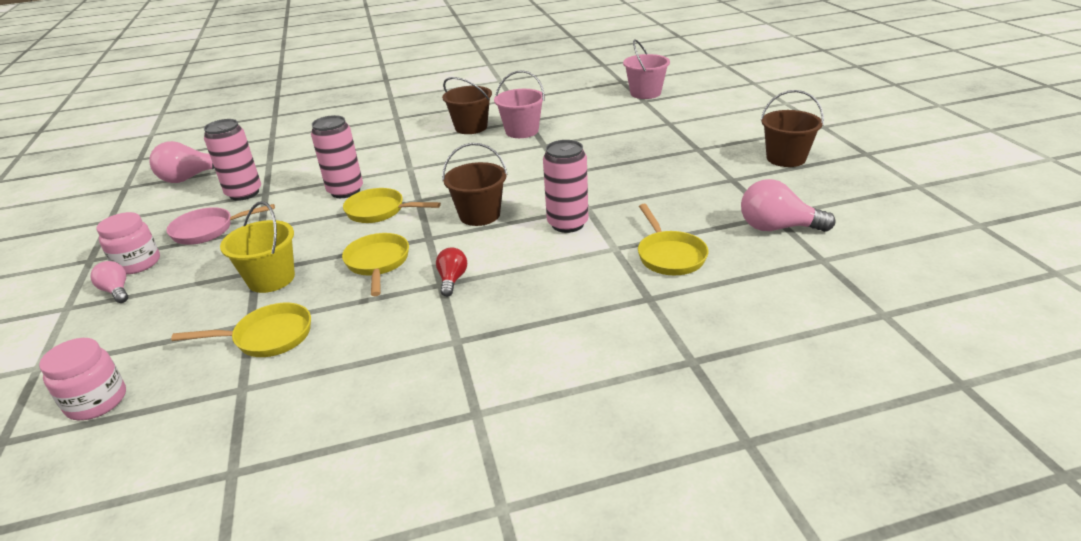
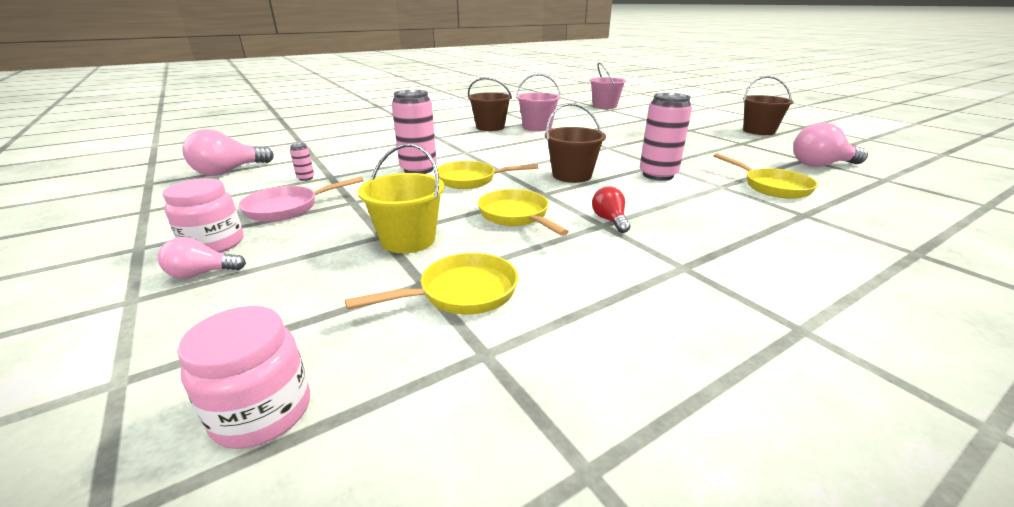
camera: 20 degrees left, 5 degrees down
pink light bulb [91,261,128,303] -> pink light bulb turned 45 degrees counterclockwise [158,237,246,278]
pink can [204,119,261,201] -> pink can [290,143,314,181], size x0.44

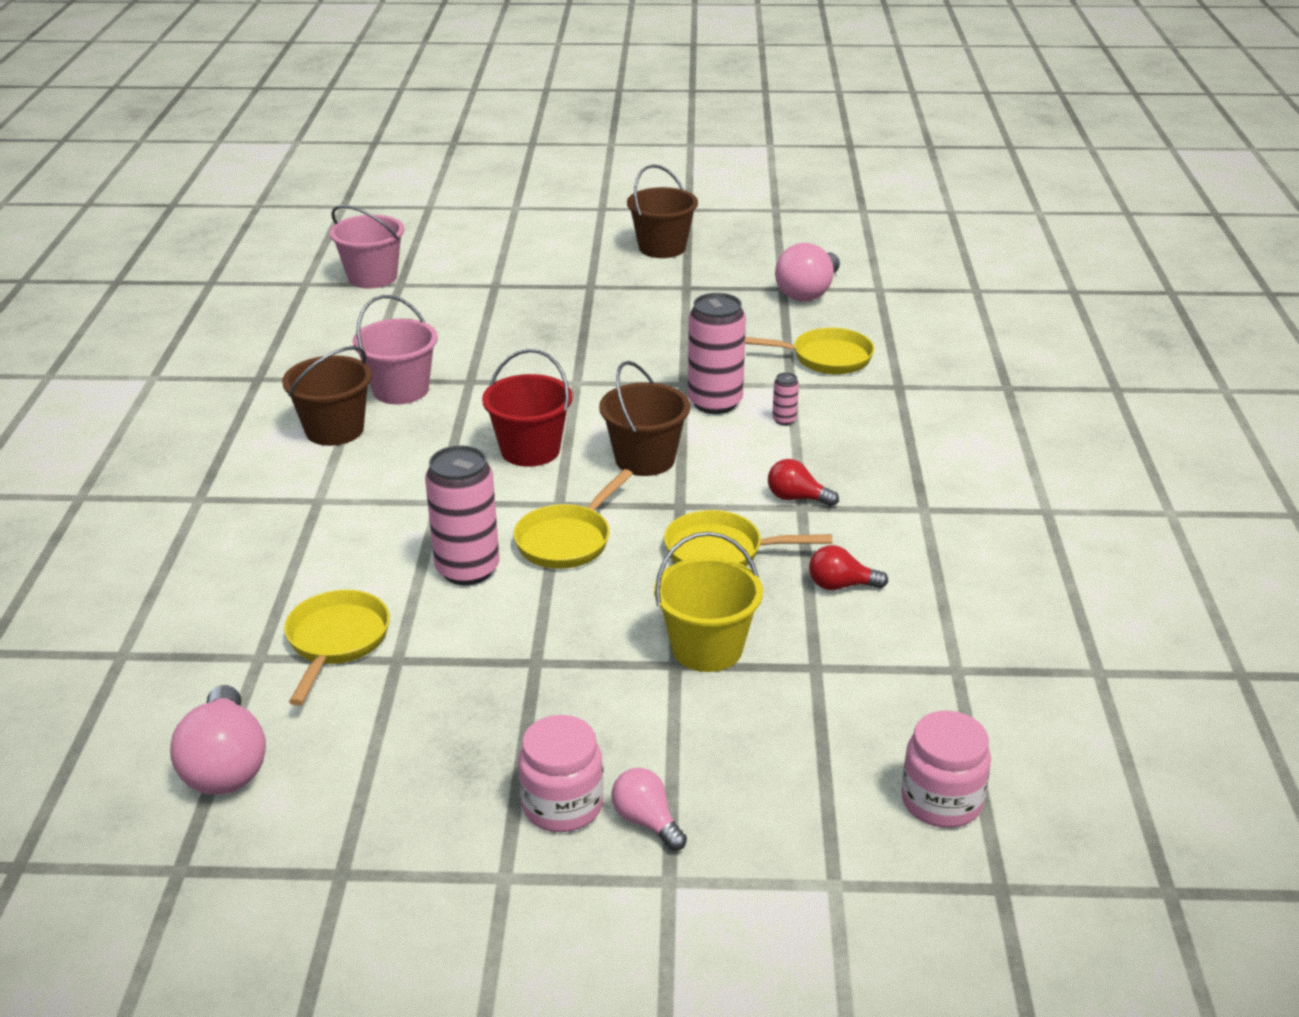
camera: 55 degrees left, 5 degrees up
pink light bulb [158,237,246,278] -> pink light bulb turned 120 degrees clockwise [611,768,687,851]
pink pan [239,177,363,222] -> none
pink can [290,143,314,181] -> pink can moved to [772,373,799,425]
yellow pan [345,253,518,315] -> yellow pan moved to [284,590,390,706]
none -> red bucket [482,349,573,467]
none -> red light bulb [809,545,888,590]

